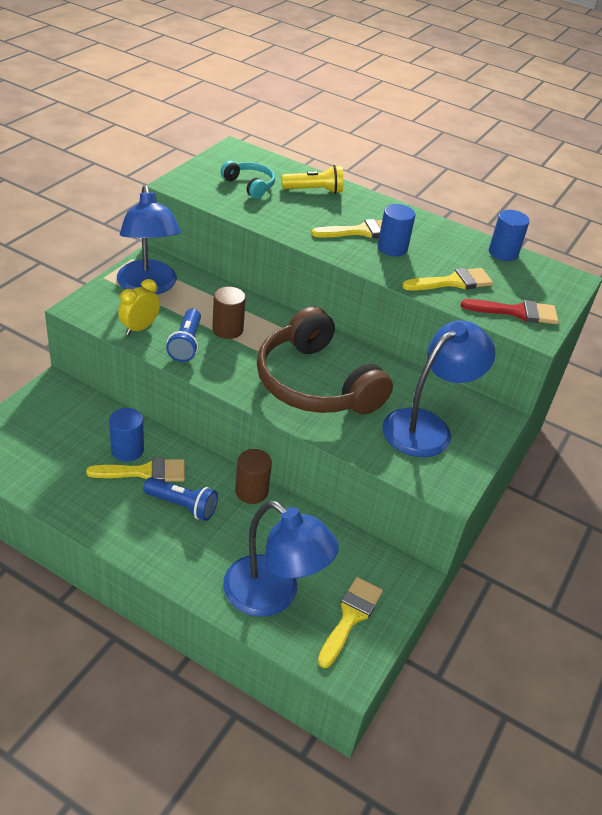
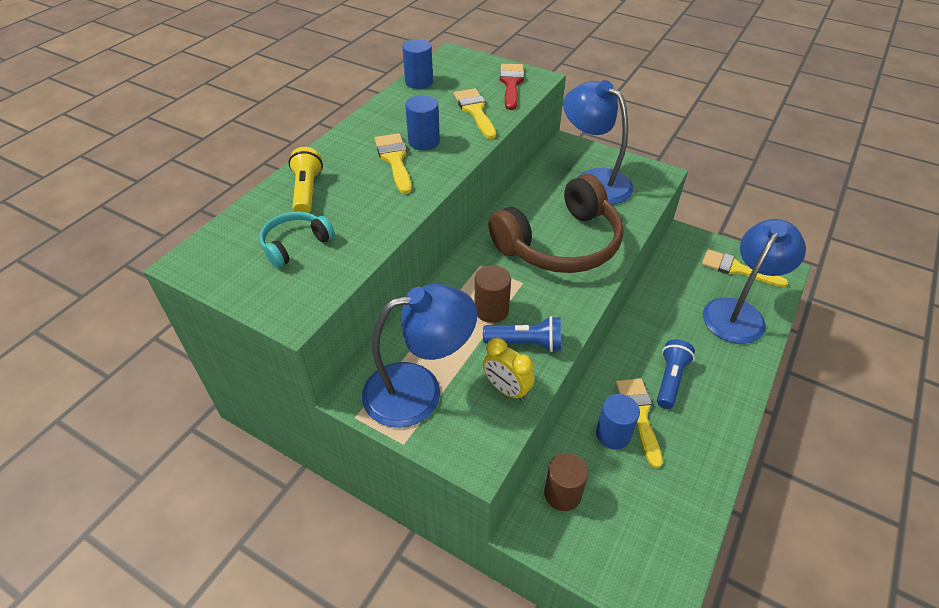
camera: 85 degrees left, 5 degrees up
brown cylinder [235,449,272,504] -> brown cylinder moved to [544,453,588,511]

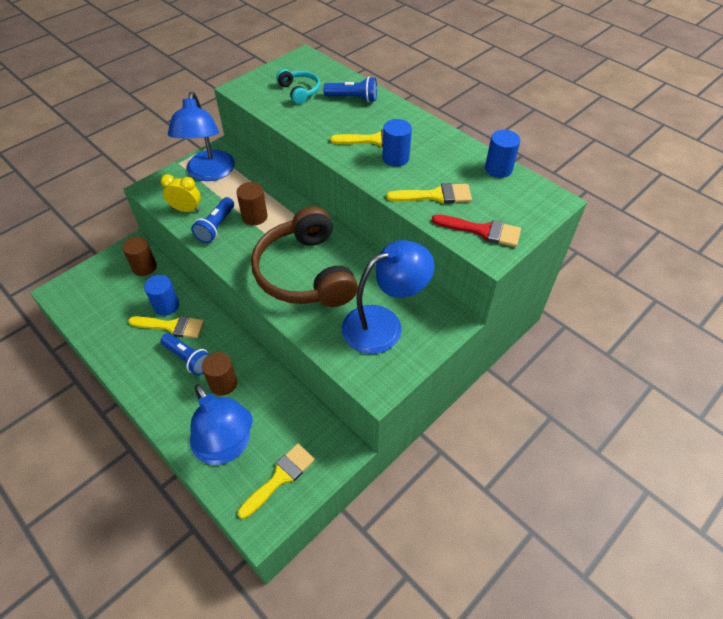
camera: 105 degrees right, 5 degrees up
yellow flashlight [289,147,323,213] -> blue flashlight [323,77,377,102]
yellow clock [483,338,535,401] -> yellow clock turned 45 degrees clockwise [161,174,201,212]
none -> brown cylinder [202,352,237,396]

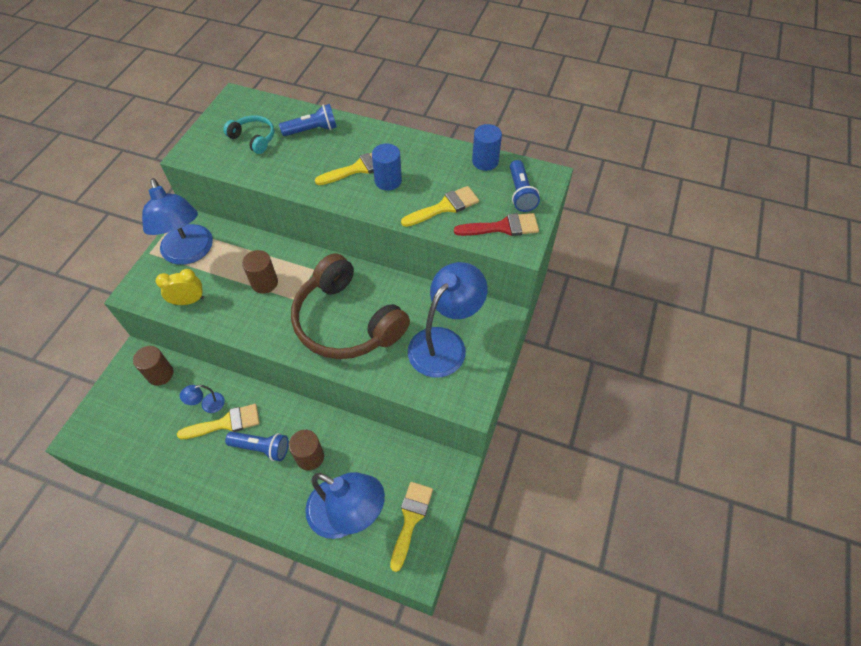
camera: 25 degrees left, 5 degrees up
blue cylinder [144,275,179,316] -> blue lamp [180,385,225,413]
blue flashlight [191,197,234,243] -> blue flashlight moved to [510,160,540,212]

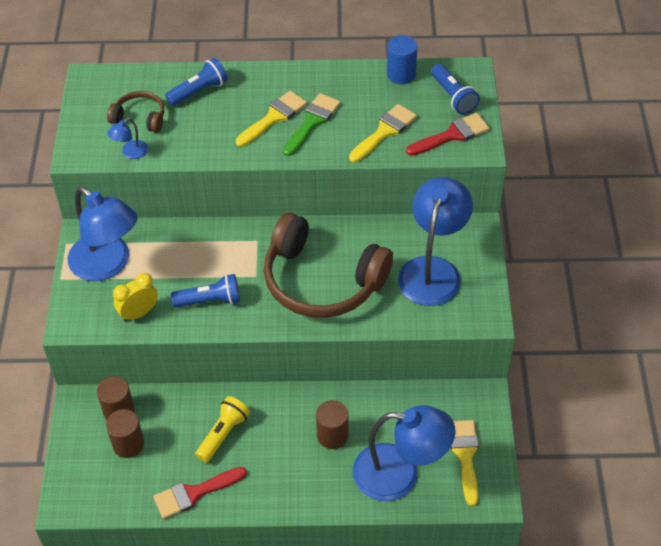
camera: 20 degrees left, 5 degrees down
yellow brush [177,404,260,439] -> yellow flashlight [195,396,250,463]
blue lamp [180,385,225,413] -> blue lamp moved to [107,118,148,159]
turquoise headphones [223,115,275,154] -> brown headphones [107,91,164,133]
blue flashlight [225,432,289,461] -> blue flashlight moved to [171,274,240,307]
brown cylinder [242,250,278,294] -> brown cylinder moved to [106,409,144,458]
blue cylinder [372,143,402,191] -> green brush [283,93,341,156]
none -> red brush [153,467,247,519]

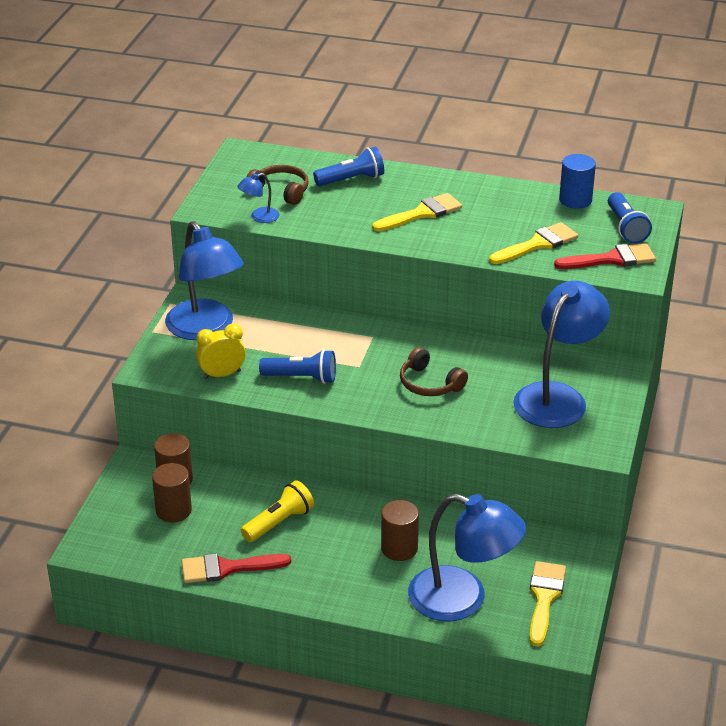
camera: 15 degrees right, 15 degrees down
brown headphones [264,212,393,318] -> brown headphones [400,347,468,396], size x0.46
green brush [283,93,341,156] -> none

